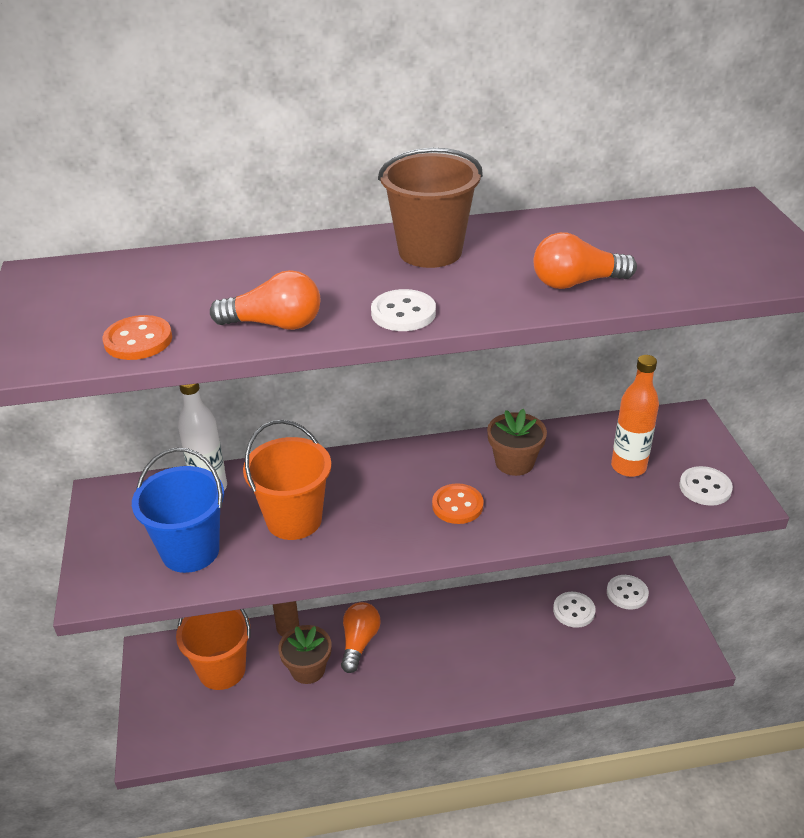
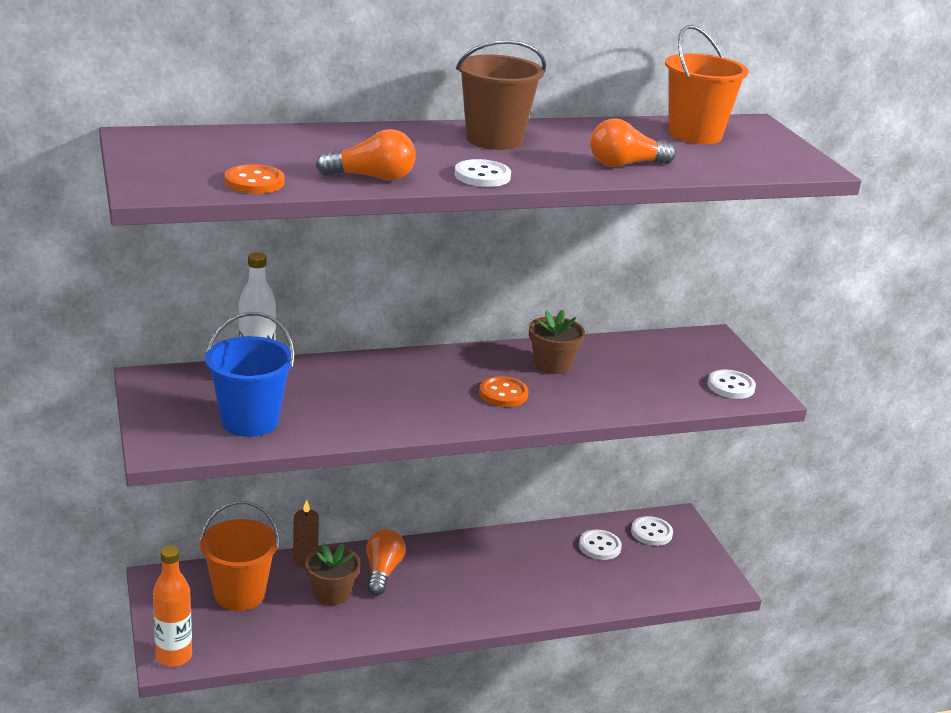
camera: 10 degrees left, 10 degrees down
orange bucket [243,420,332,540] -> orange bucket moved to [665,25,749,144]
orange bottle [611,355,659,477] -> orange bottle moved to [153,546,192,667]

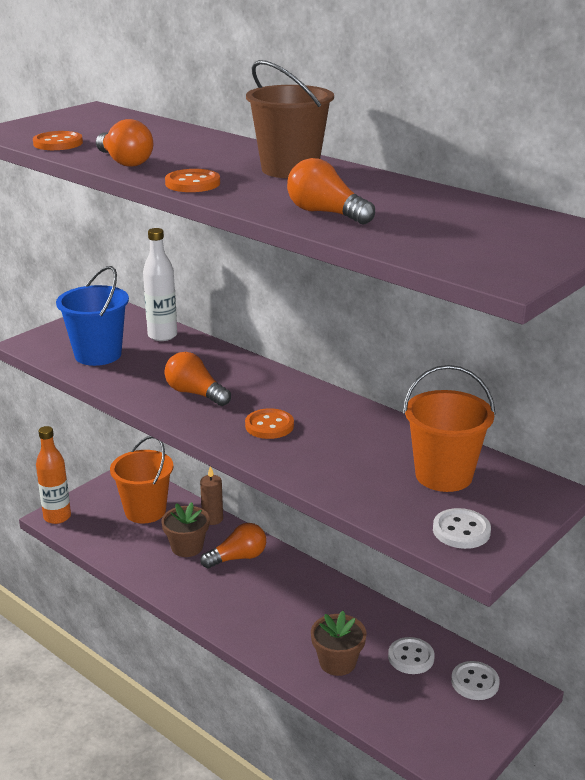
camera: 60 degrees right, 0 degrees up
white button [454,159,511,187] -> orange button [165,169,220,192]
brown flower pot [529,309,585,374] -> brown flower pot moved to [311,611,367,676]
orange bucket [665,25,749,144] -> orange bucket moved to [403,365,496,492]
none -> orange light bulb [165,352,231,406]

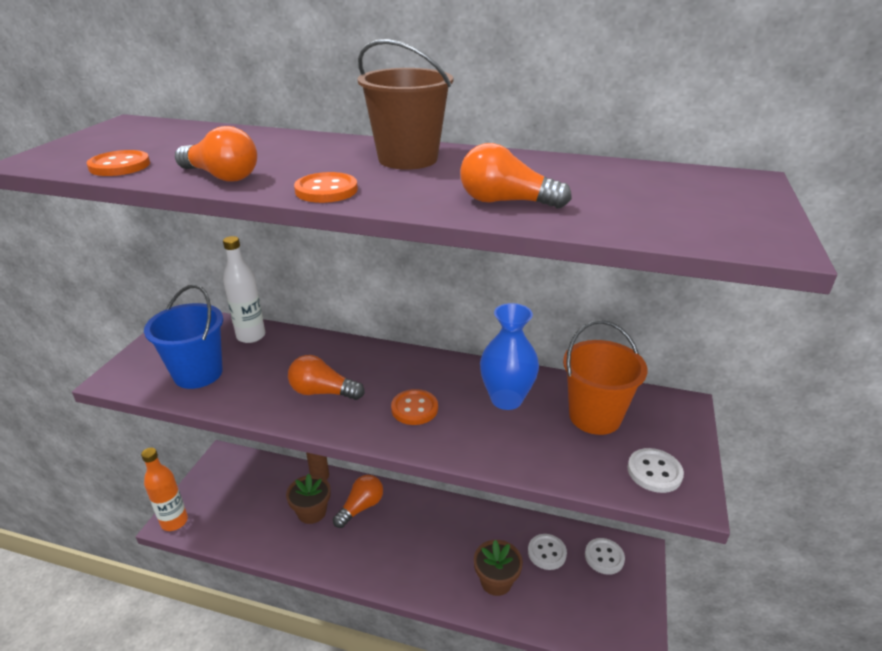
camera: 25 degrees left, 5 degrees up
orange bucket [110,436,174,523] -> none
none -> blue vase [480,303,539,410]

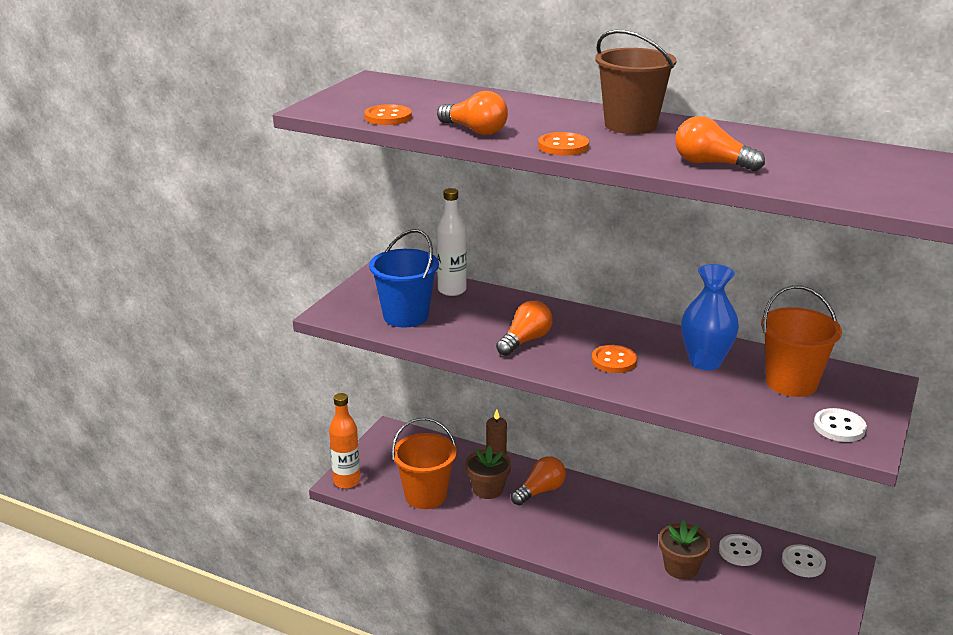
camera: 10 degrees right, 5 degrees down
orange light bulb [288,355,365,400] -> orange light bulb turned 105 degrees clockwise [496,300,553,356]
none -> orange bucket [392,417,457,509]

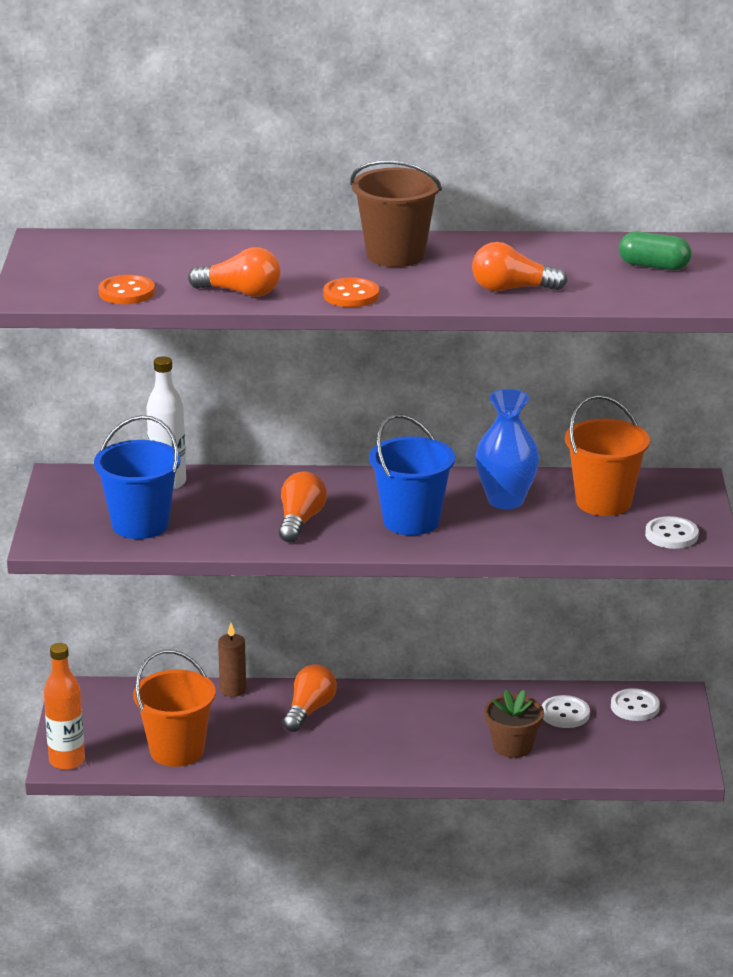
camera: 25 degrees left, 0 degrees up
brown flower pot [465,445,511,499] -> none
orange button [592,345,637,373] -> blue bucket [369,414,455,535]
none -> green capsule [619,232,691,270]

